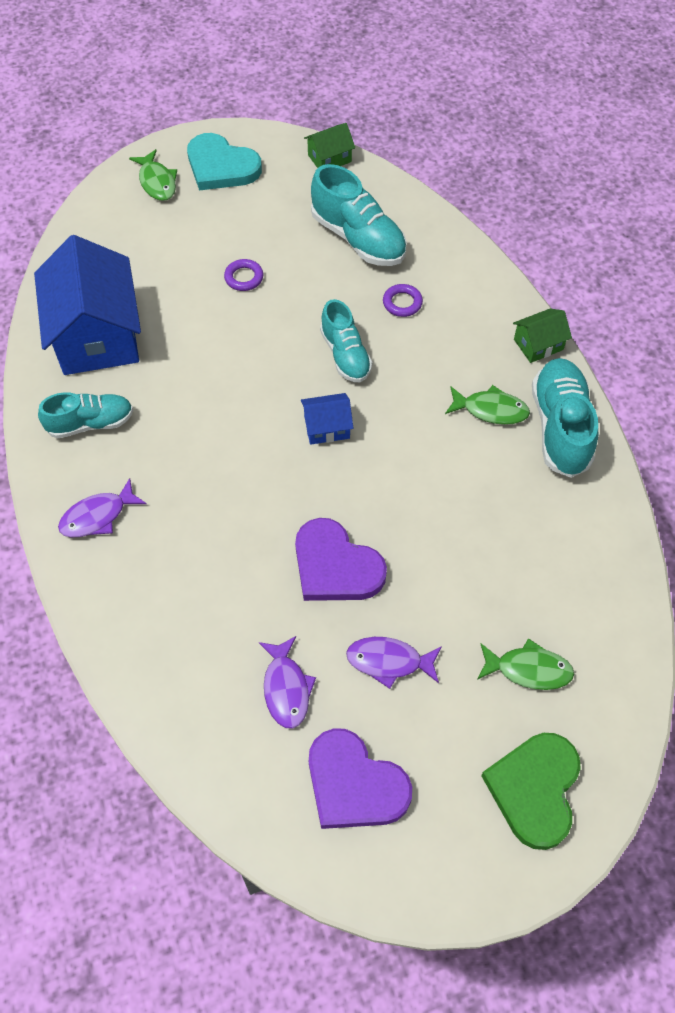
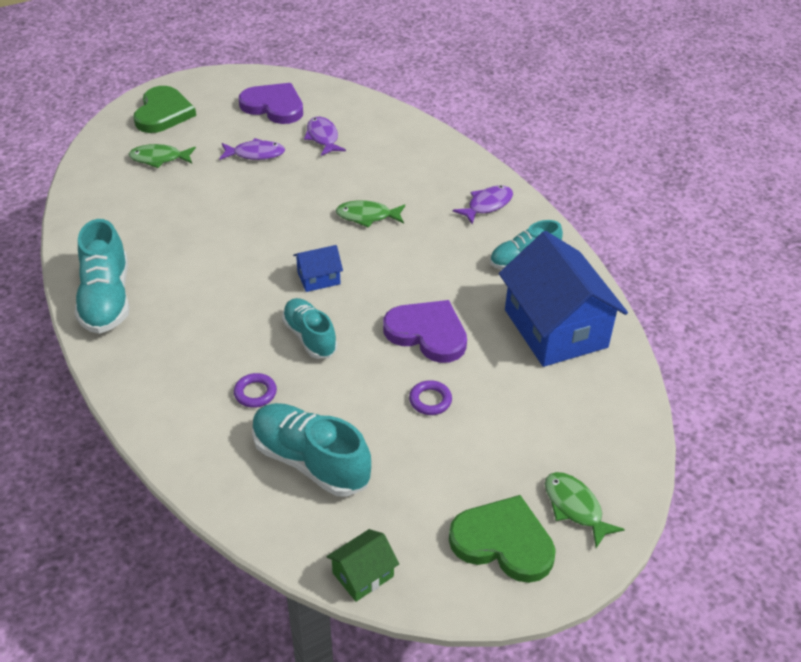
camera: 170 degrees right, 15 degrees down
turquoise heart [187,133,262,190] -> green heart [449,495,556,583]
purple heart [295,518,387,601] -> purple heart moved to [383,300,467,363]
green fish [445,385,530,425] -> green fish moved to [336,200,405,228]
green house [513,308,572,363] -> none

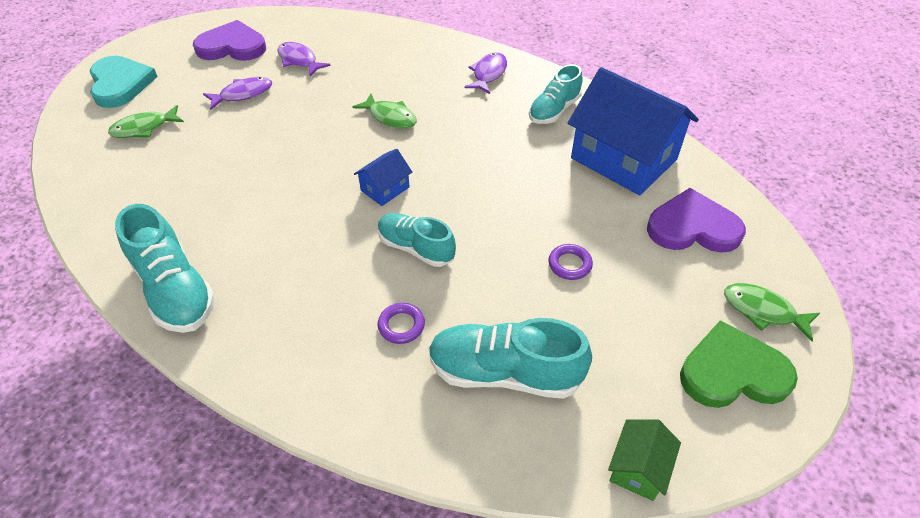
camera: 25 degrees left, 5 degrees up
green heart [133,86,196,133] -> turquoise heart [90,56,158,108]
green fish [336,200,405,228] -> green fish turned 120 degrees counterclockwise [353,94,417,129]
purple heart [383,300,467,363] -> purple heart moved to [647,188,746,253]

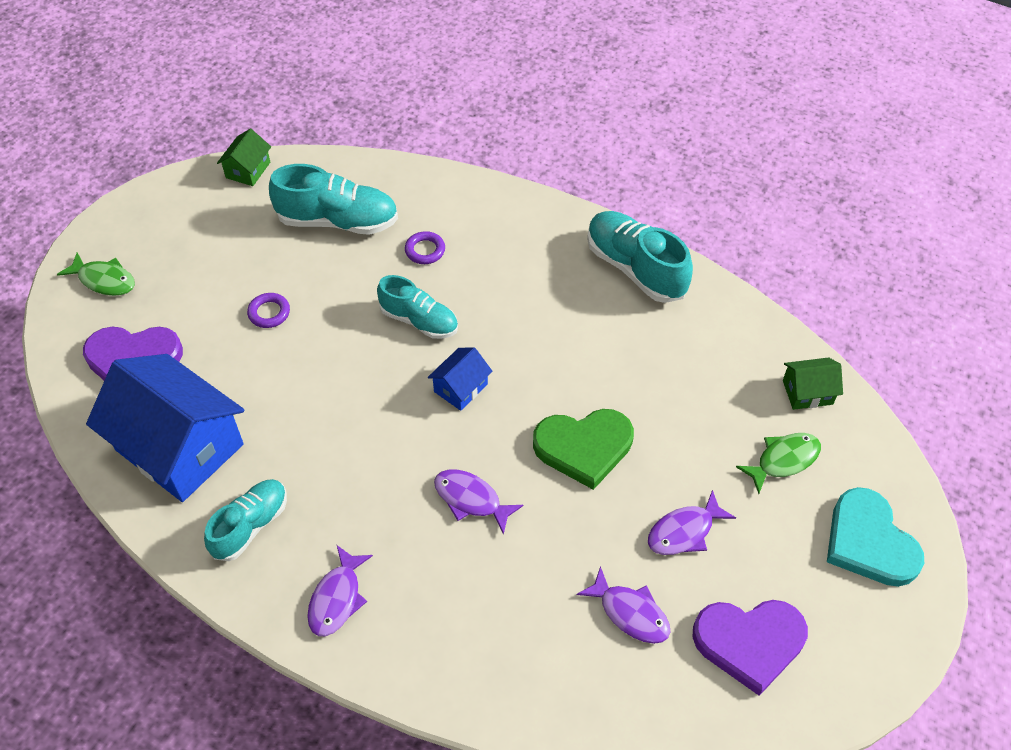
camera: 175 degrees right, 5 degrees up
green fish [353,94,417,129] -> purple fish [434,469,524,535]
green heart [680,320,798,408] -> green heart moved to [533,409,634,490]
none -> green house [783,357,843,410]

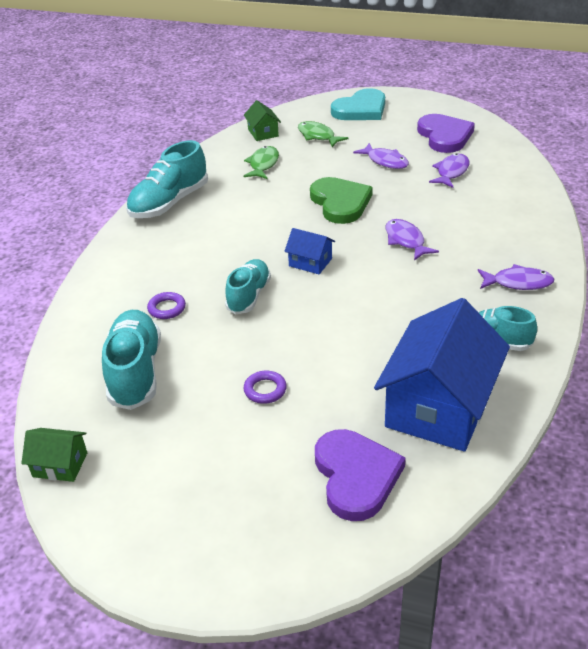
camera: 100 degrees left, 15 degrees down
green fish [57,252,135,296] -> green fish moved to [244,146,279,179]
purple fish [434,469,524,535] -> purple fish turned 135 degrees clockwise [386,219,439,261]

